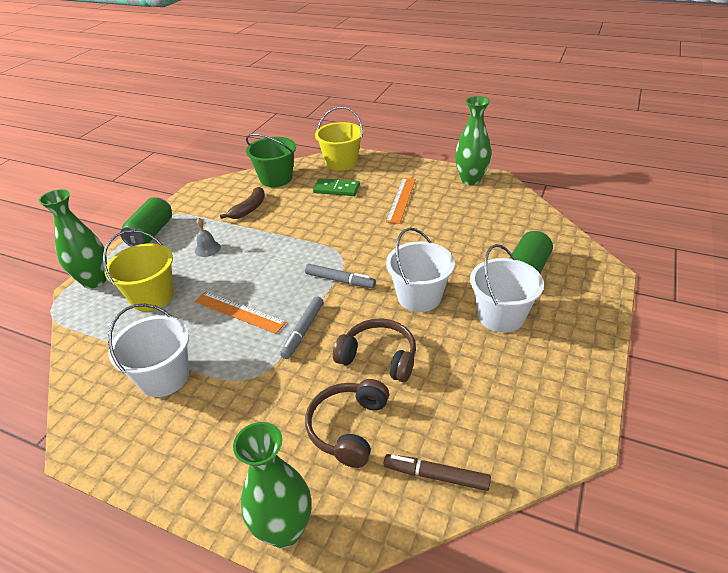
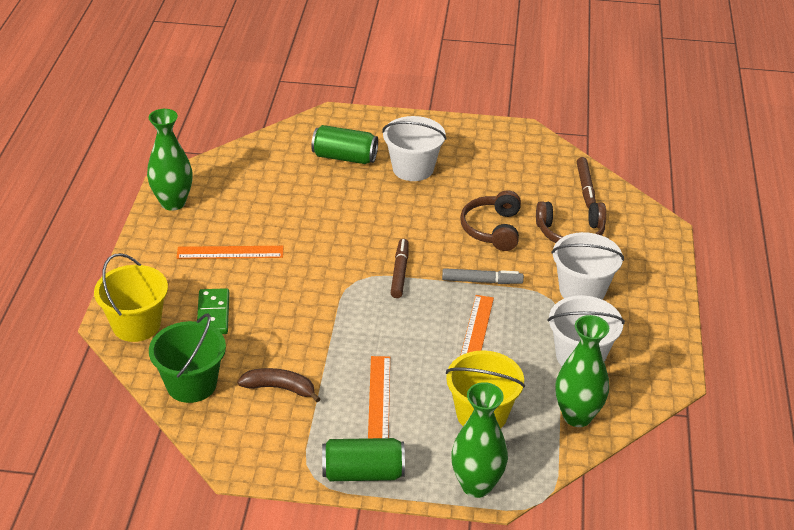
camera: 110 degrees left, 0 degrees up
grey bell [195,218,221,257] -> orange ruler [368,356,390,438]
green vase [233,422,311,548] -> green vase moved to [555,315,609,427]
grey marker [305,264,376,288] -> brown marker [391,239,409,298]
white bucket [386,228,455,312] -> white bucket moved to [551,232,624,300]

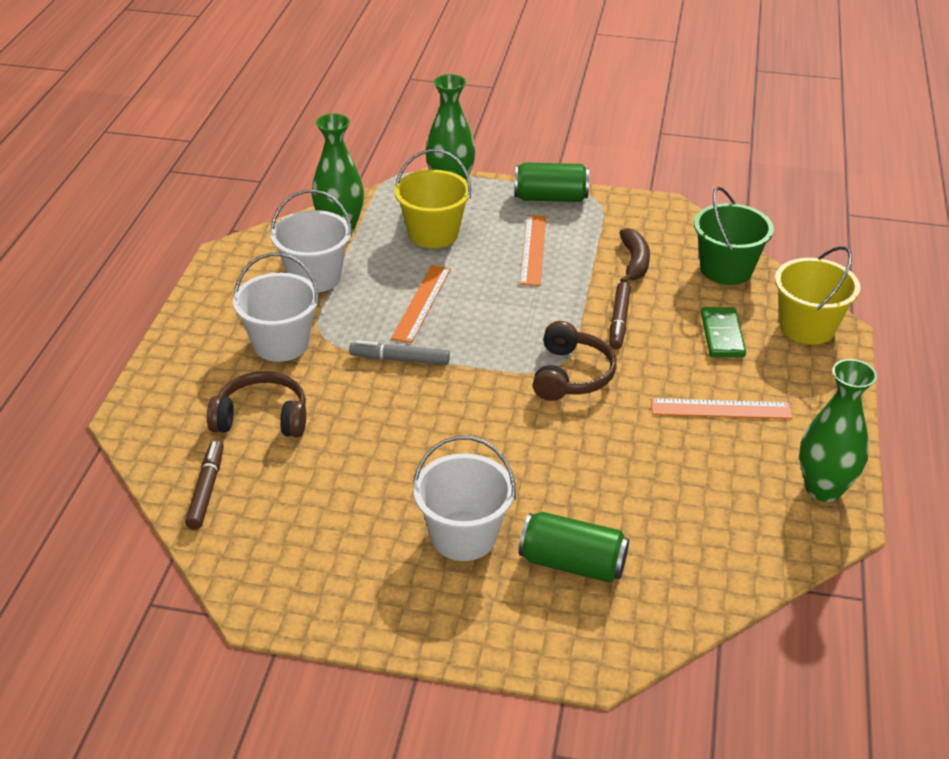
camera: 175 degrees left, 0 degrees up
brown banana [237,368,321,402] -> brown banana turned 105 degrees counterclockwise [620,228,650,282]
brown marker [391,239,409,298] -> brown marker moved to [610,282,631,350]
brown headphones [460,190,521,251] -> brown headphones moved to [533,321,617,401]

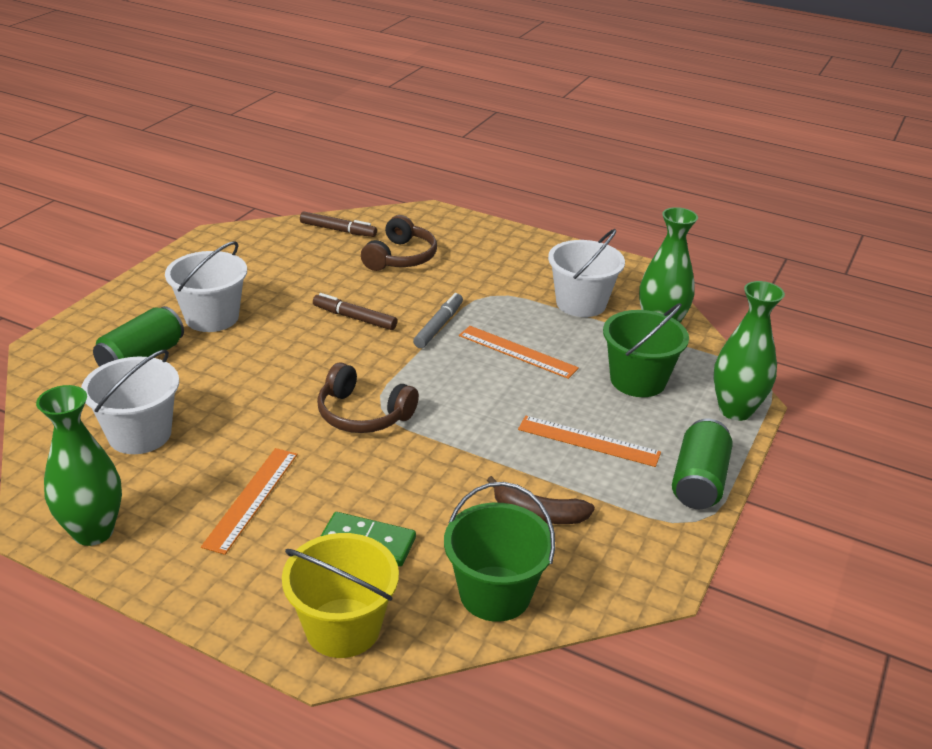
camera: 105 degrees right, 5 degrees down
white bucket [233,253,319,362] -> white bucket moved to [81,349,179,454]
yellow bucket [395,149,471,248] -> green bucket [603,303,689,397]
brown marker [610,282,631,350] -> brown marker moved to [313,293,397,330]

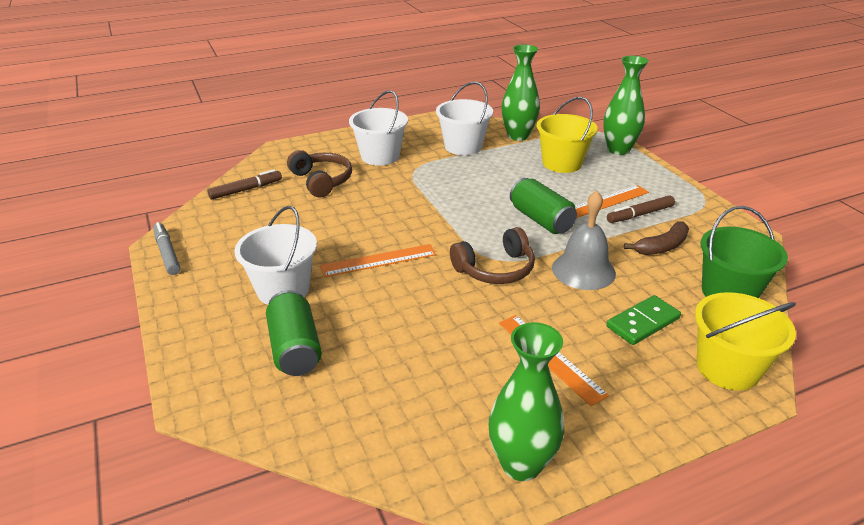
camera: 50 degrees left, 0 degrees up
white bucket [81,349,179,454] -> white bucket moved to [349,90,408,166]
brown marker [313,293,397,330] -> brown marker moved to [607,195,675,223]
grey marker [413,293,463,348] -> grey marker moved to [153,222,180,275]
orange ruler [459,326,579,379] -> orange ruler moved to [320,244,436,277]
green bucket [603,303,689,397] -> yellow bucket [537,97,598,173]
green can [672,419,733,509] -> green can moved to [510,178,577,234]
none -> grey bell [552,191,616,290]

